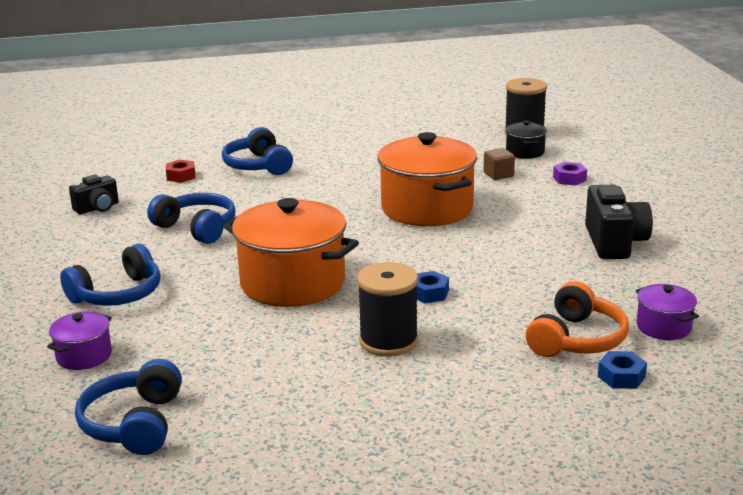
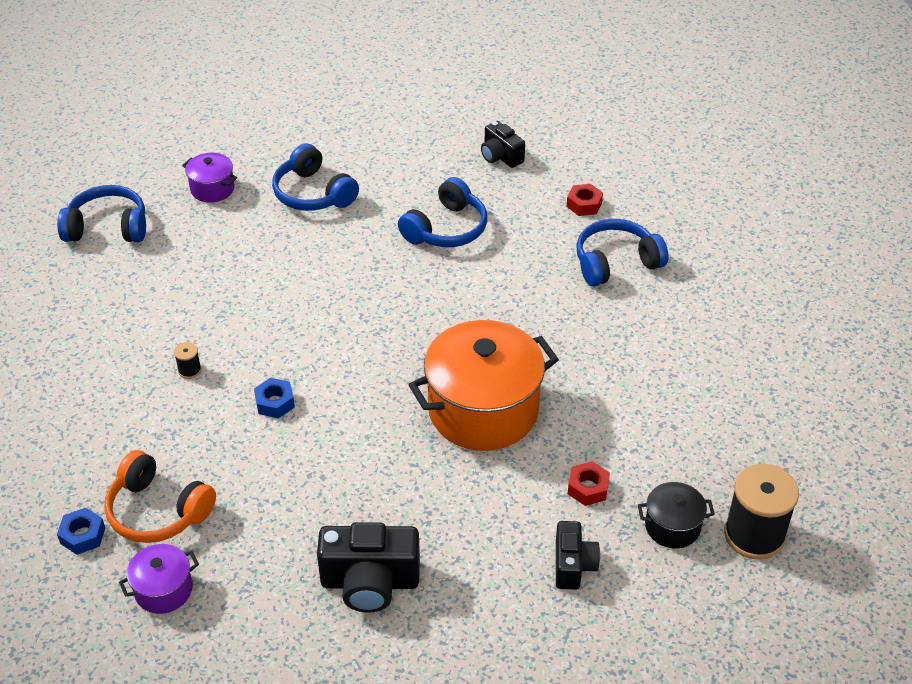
camera: 90 degrees right, 20 degrees up
orange pot [223,198,359,307] -> none
black spool [357,262,418,356] -> black spool [174,342,201,379], size x0.42
brown cube [483,148,515,180] -> red nut [568,461,610,506]
purple nut [553,162,587,186] -> black camera [556,521,600,590]

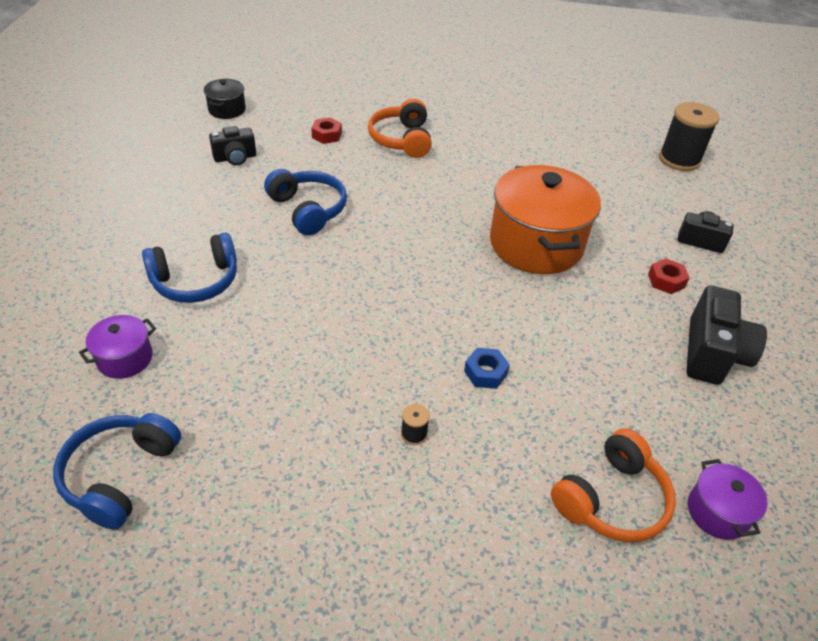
camera: 75 degrees left, 0 degrees up
blue nut [57,507,105,555] -> none
red nut [568,461,610,506] -> red nut moved to [648,258,690,294]
blue headphones [576,219,669,287] -> orange headphones [368,99,432,158]
black pot [638,482,715,548] -> black pot moved to [204,79,246,119]

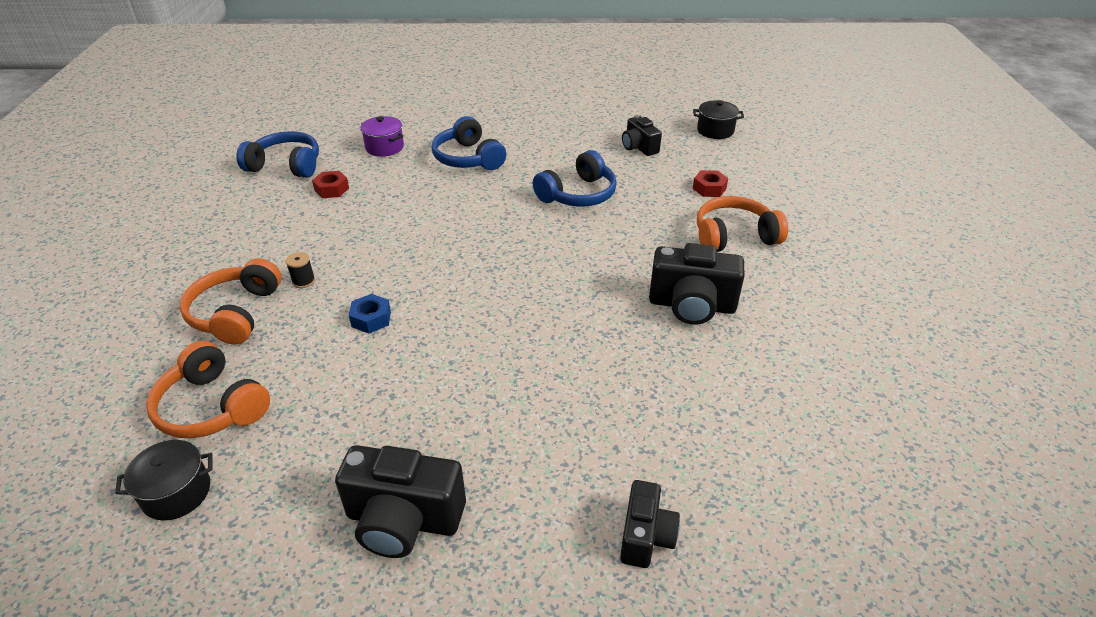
camera: 85 degrees right, 5 degrees down
orange pot [490,165,601,274] -> none
red nut [648,258,690,294] -> red nut moved to [312,171,349,198]
black spool [659,102,720,171] -> none
purple pot [688,459,767,540] -> black pot [115,440,213,520]
none -> orange headphones [180,258,281,344]
none -> black camera [649,243,744,325]

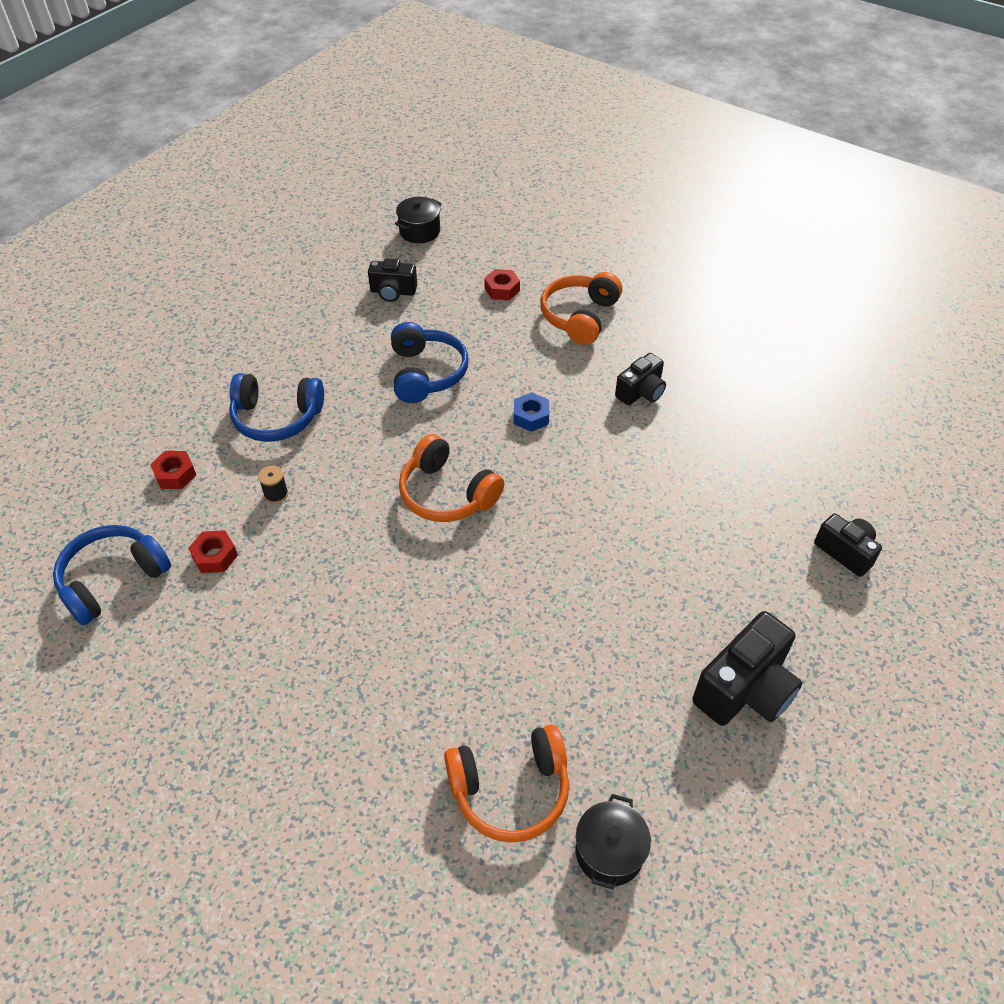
camera: 55 degrees left, 10 degrees up
orange headphones [180,258,281,344] -> orange headphones moved to [399,434,504,522]
black spool [286,252,315,288] -> black spool moved to [258,466,288,504]
blue nut [349,294,391,333] -> blue nut moved to [514,392,549,432]
purple pot [360,116,404,157] -> red nut [150,451,196,489]
black camera [649,243,744,325] -> black camera [615,353,666,405], size x0.62

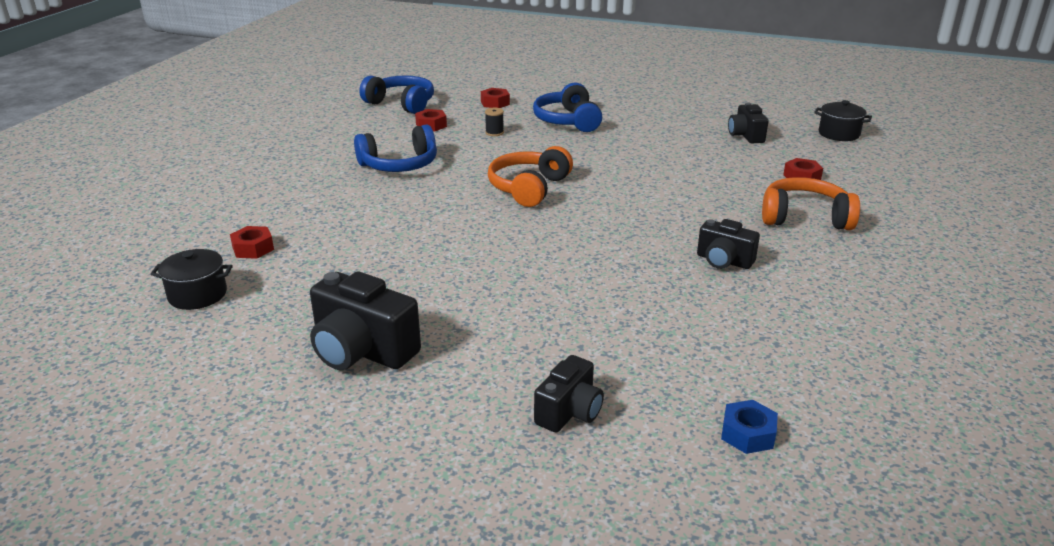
camera: 75 degrees right, 20 degrees down
blue headphones [391,322,469,403] -> blue headphones moved to [354,125,437,172]
orange headphones [444,724,569,843] -> red nut [230,226,274,259]
blue nut [514,392,549,432] -> blue nut moved to [721,400,778,454]

